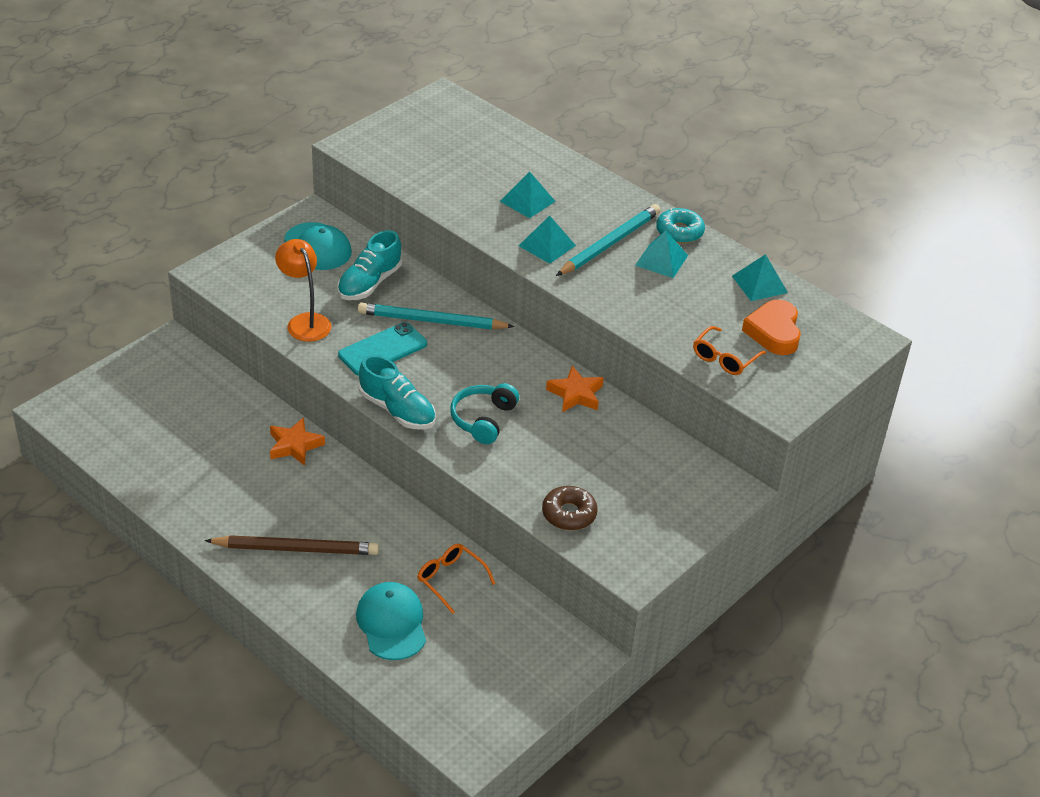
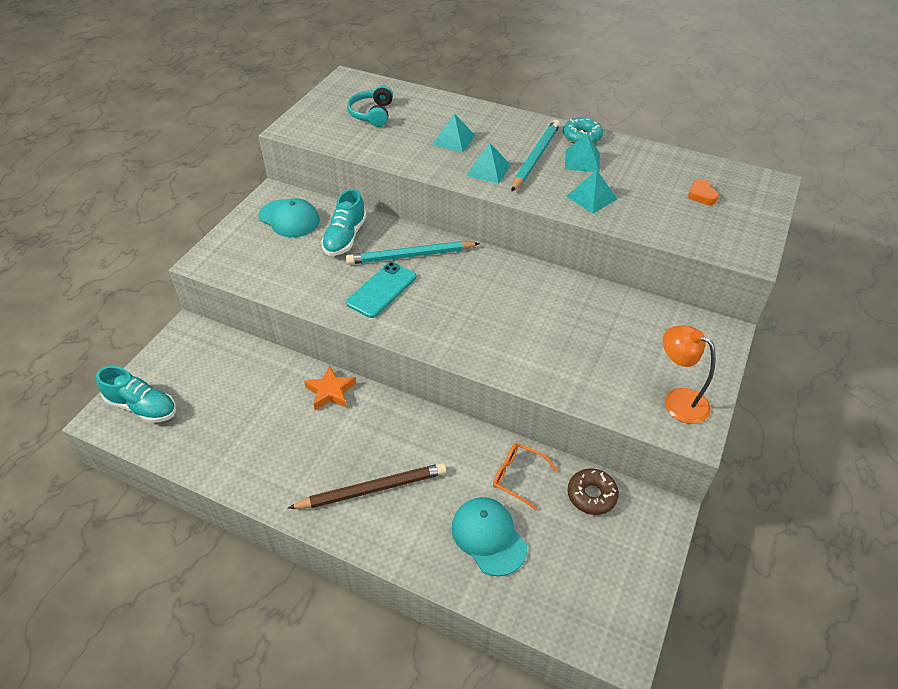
camera: 15 degrees left, 5 degrees up
orange lamp [275,239,331,342] -> orange lamp moved to [663,325,716,424]
turquoise shoe [358,355,436,430] -> turquoise shoe moved to [96,366,176,423]
turquoise headphones [450,383,519,444] -> turquoise headphones moved to [347,85,393,127]
brown donut [542,486,597,530] -> brown donut moved to [568,469,619,515]
orange star [546,366,604,412] -> none
orange glasses [693,326,766,375] -> none
turquoise pyramid [732,254,788,301] -> turquoise pyramid moved to [567,170,617,213]
orange heart [742,300,801,355] -> orange heart [687,179,719,205], size x0.59

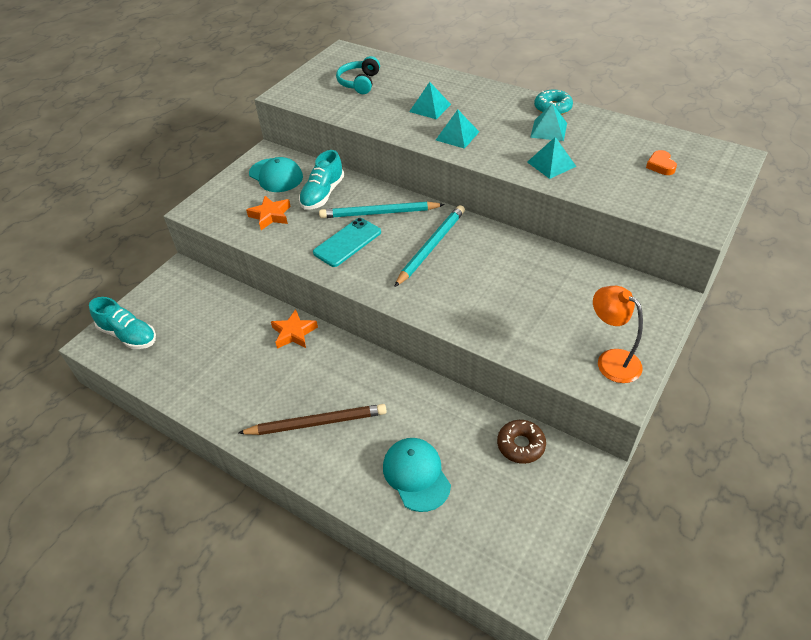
camera: 10 degrees right, 0 degrees up
orange glasses [493,443,558,510] -> none
turquoise pencil [511,120,560,192] -> turquoise pencil moved to [394,205,465,287]
none -> orange star [246,196,291,230]

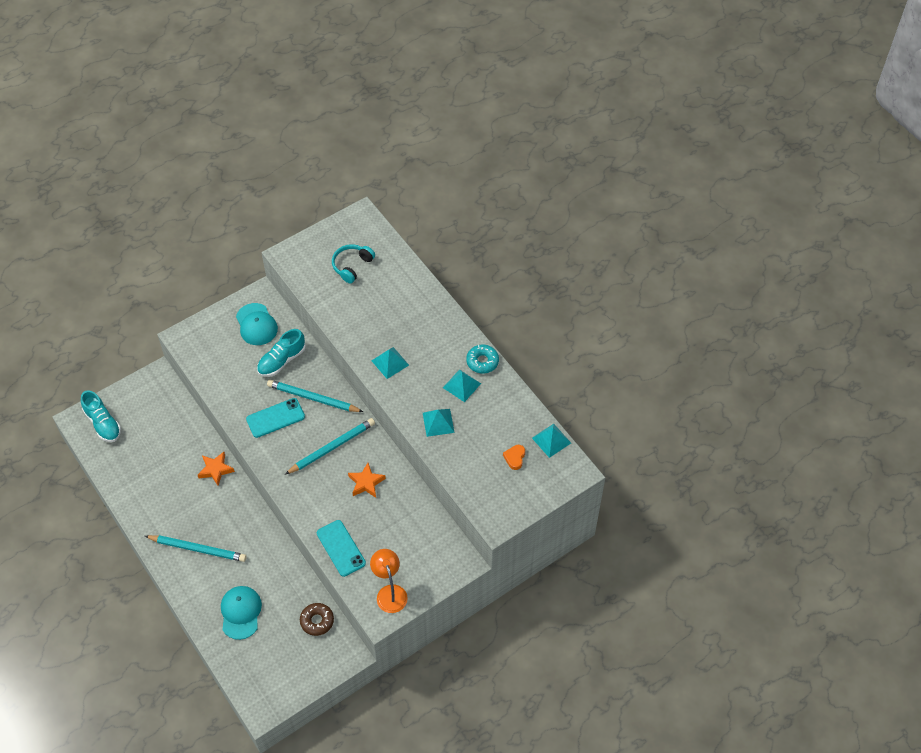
camera: 20 degrees right, 10 degrees up
brown pencil [238,404,387,435] -> turquoise pencil [145,535,246,562]
orange star [246,196,291,230] -> orange star moved to [348,463,386,498]
turquoise pyramid [409,82,451,119] -> turquoise pyramid moved to [532,424,571,458]
none -> turquoise phone [317,520,366,577]

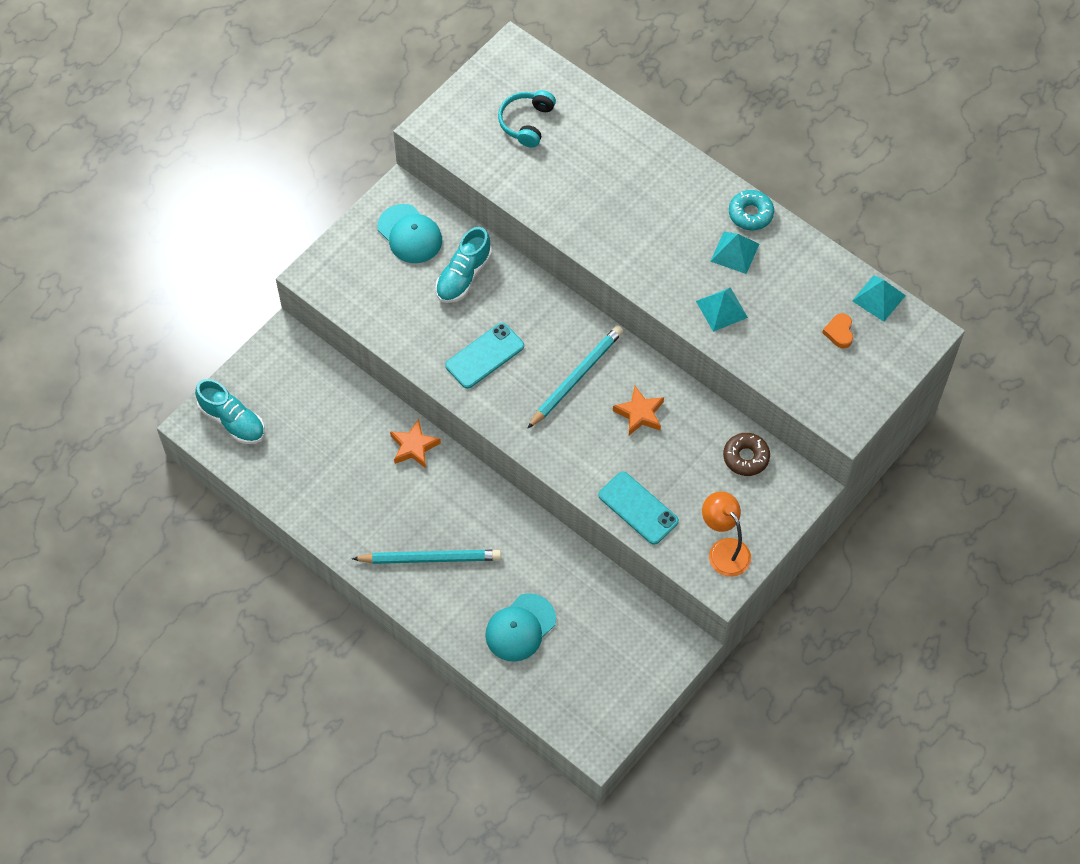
camera: 15 degrees left, 5 degrees up
turquoise cap [221,586,262,640] -> turquoise cap turned 120 degrees counterclockwise [485,593,556,662]
turquoise pencil [267,380,363,412] -> none
brown donut [300,603,334,636] -> brown donut moved to [723,433,770,476]
turquoise pyramid [372,347,409,379] -> none

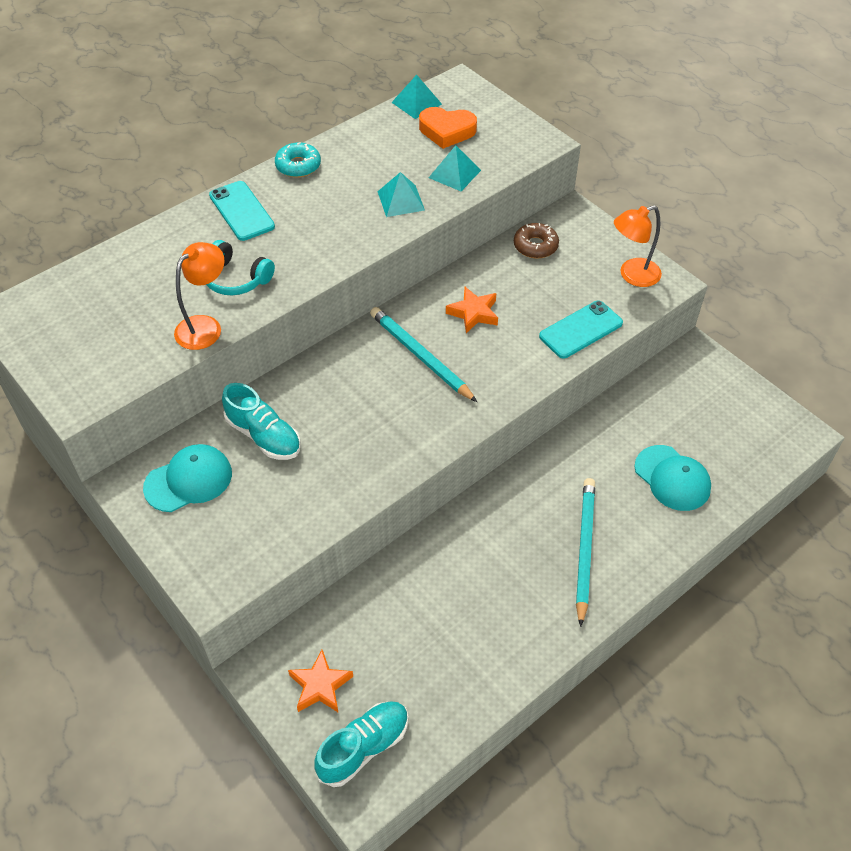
camera: 80 degrees left, 10 degrees down
orange star [390,419,441,468] -> orange star moved to [288,650,353,713]
turquoise phone [445,323,524,389] -> turquoise phone moved to [209,181,275,241]
turquoise headphones [498,90,556,148] -> turquoise headphones moved to [206,240,275,295]
turquoise pyramid [710,232,759,274] -> turquoise pyramid moved to [429,145,481,191]
orange heart [822,313,853,349] -> orange heart [419,107,477,149], size x1.70
none -> orange lamp [174,242,225,350]

